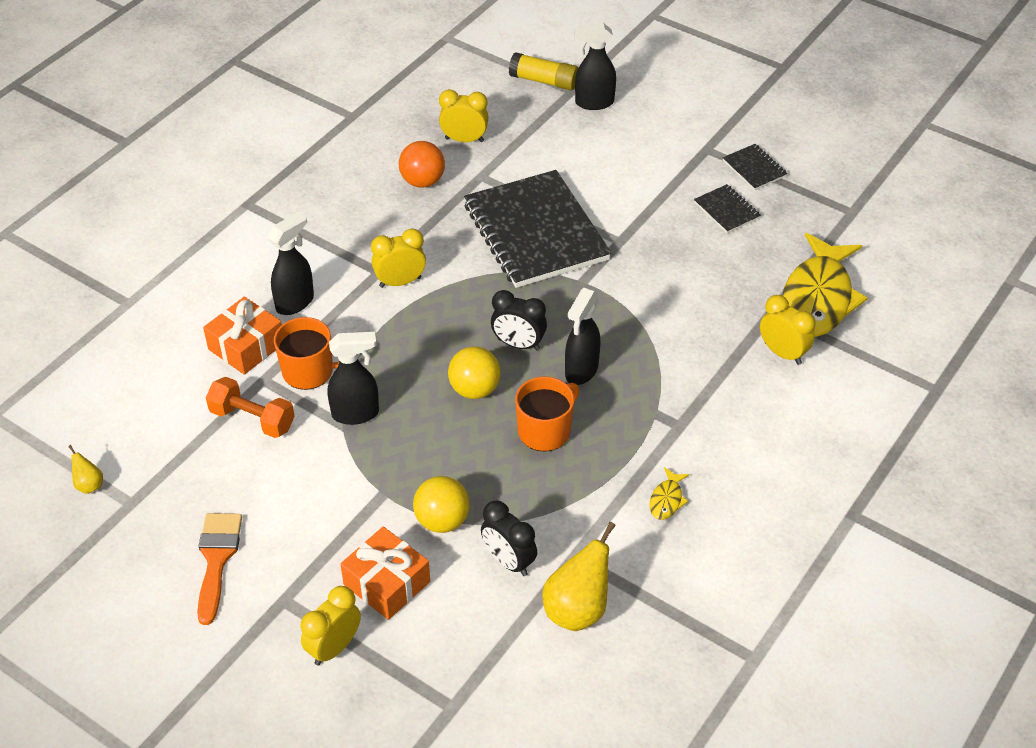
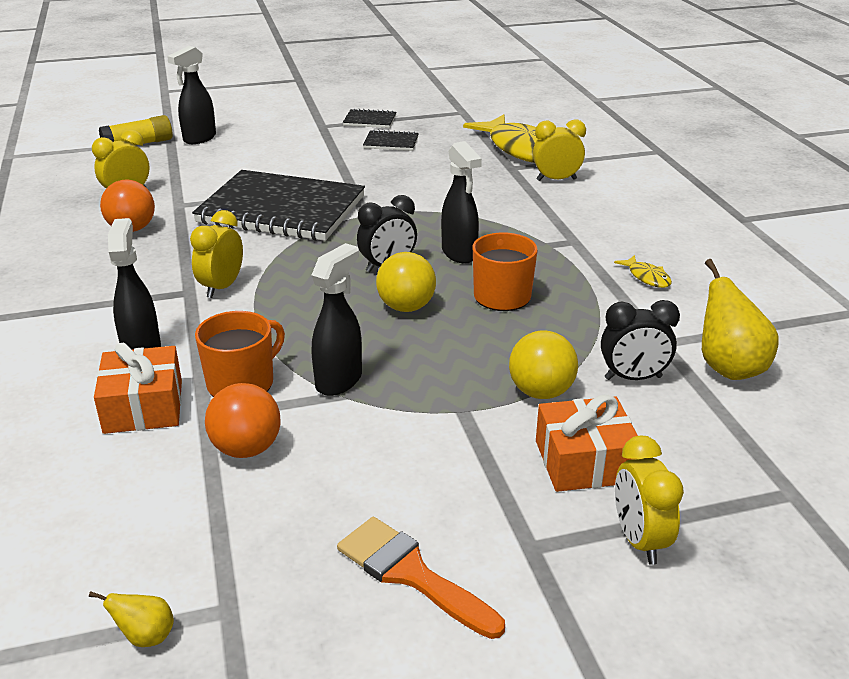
camera: 50 degrees left, 15 degrees down
orange dumbbell [206,377,295,438] -> orange ball [205,383,281,458]

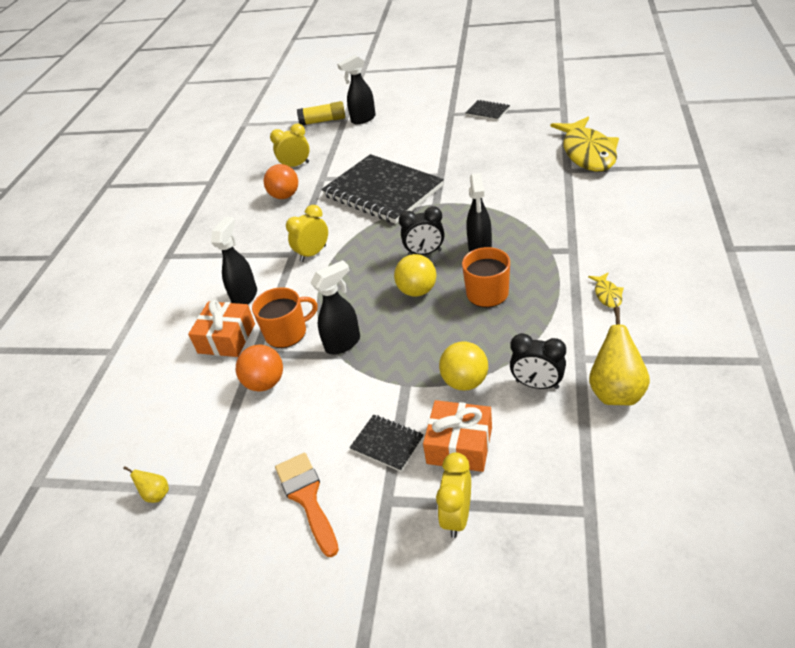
camera: 30 degrees right, 10 degrees up
black notebook [363,130,419,151] -> black notebook moved to [349,415,424,472]
yellow clock [533,120,586,181] -> none

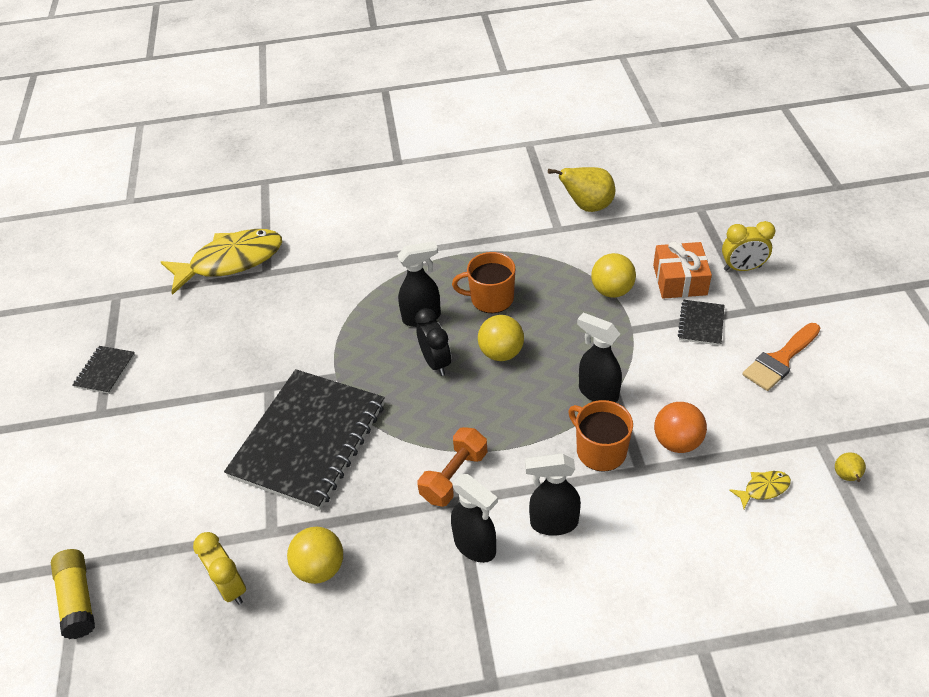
camera: 110 degrees left, 5 degrees up
orange gift [188,300,255,357] -> none
orange ball [264,164,298,199] -> yellow ball [287,527,343,584]
yellow clock [286,205,328,262] -> orange dumbbell [418,427,487,507]
black spray bottle [337,55,376,124] -> black spray bottle moved to [451,474,498,563]
black clock [510,333,566,389] -> none
yellow fish [588,273,624,308] -> yellow fish moved to [729,471,791,509]

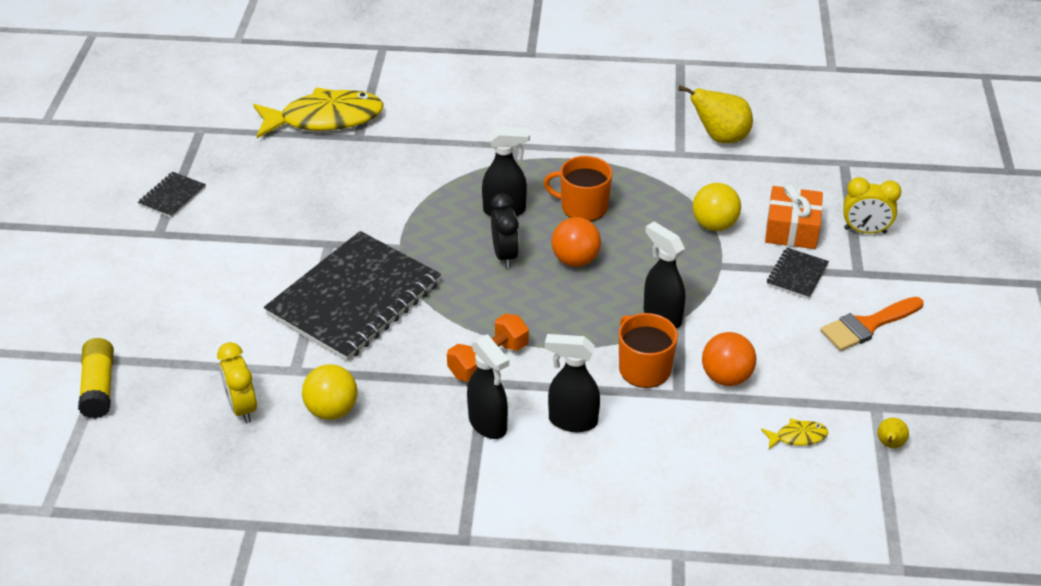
camera: 10 degrees right, 5 degrees down
yellow ball [478,315,524,361] -> orange ball [552,217,601,267]

